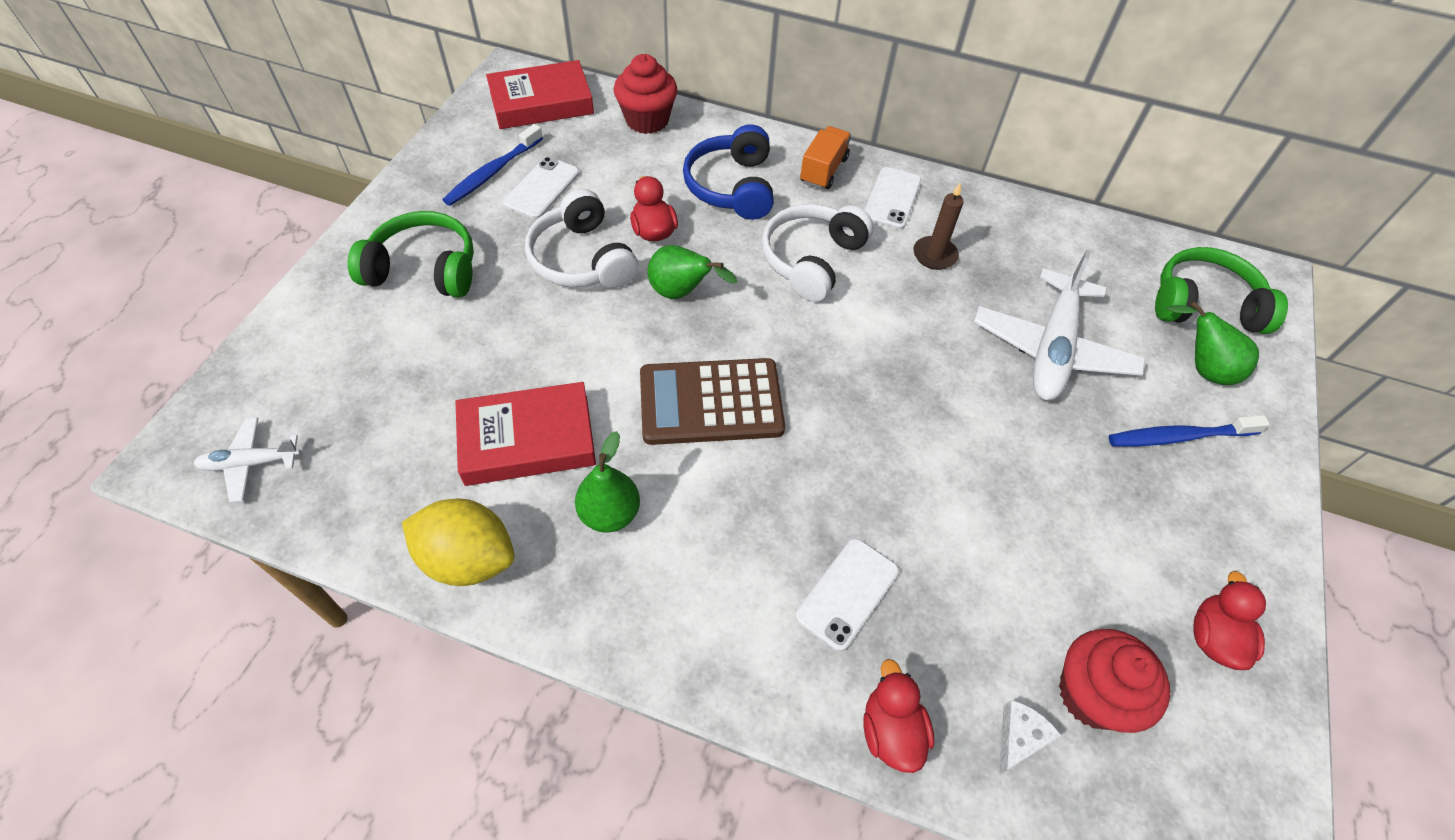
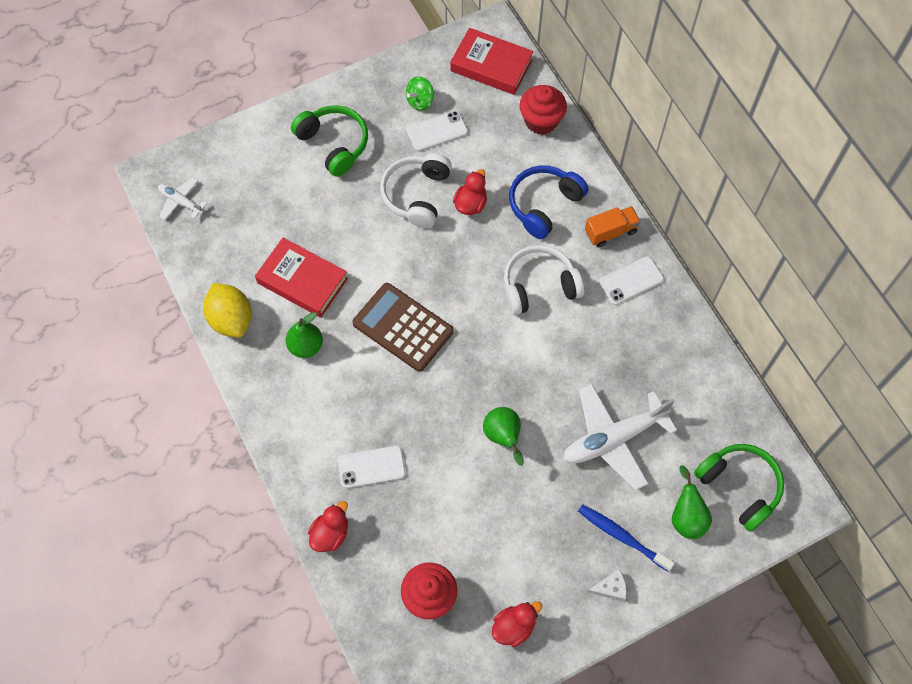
camera: 45 degrees right, 10 degrees up
blue toothbrush [443,124,543,206] -> green spinning top [406,76,434,111]
green pear [647,245,737,299] -> green pear moved to [483,407,524,466]
brown candle [913,183,964,270] -> none
white cheese [999,700,1062,775] -> white cheese moved to [587,569,627,602]

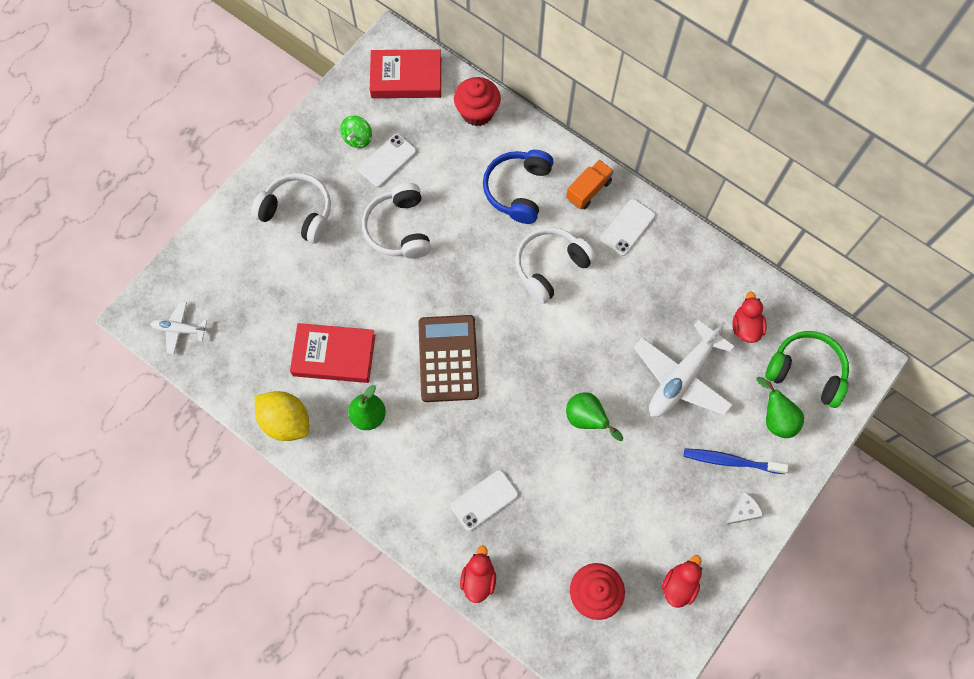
camera: 25 degrees left, 5 degrees up
green headphones [291,105,368,177] -> white headphones [251,173,331,244]
brown calculator [353,283,453,372] -> brown calculator turned 75 degrees clockwise [418,315,479,402]
red duck [453,169,487,215] -> red duck moved to [733,291,766,343]

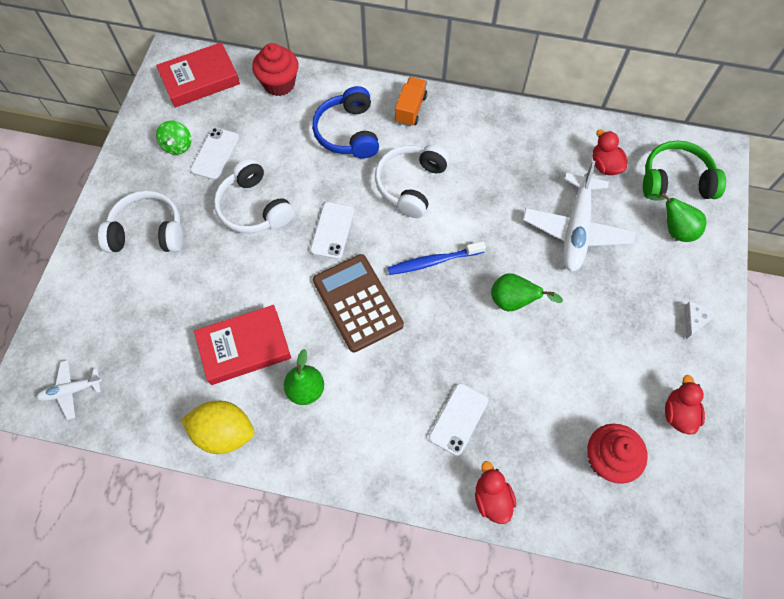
camera: 25 degrees left, 5 degrees down
white phone [600,199,656,256] -> white phone moved to [310,202,354,259]
blue toothbrush [684,448,788,474] -> blue toothbrush moved to [387,241,486,275]

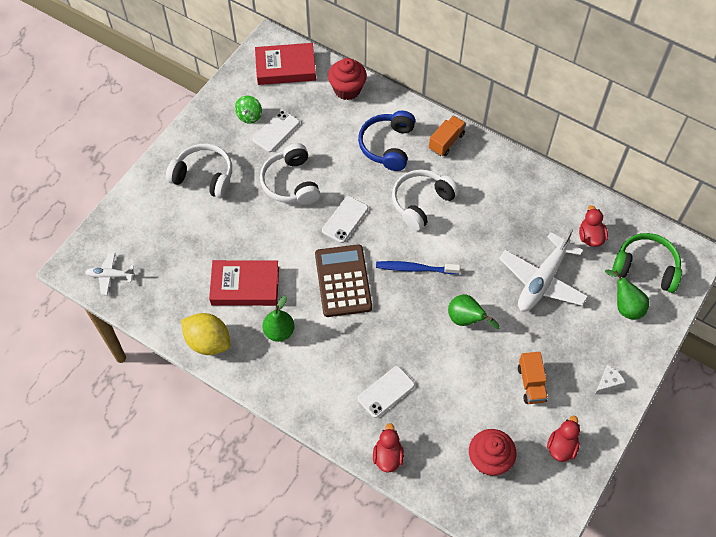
camera: 20 degrees right, 5 degrees down
none -> orange truck [518,352,548,404]

